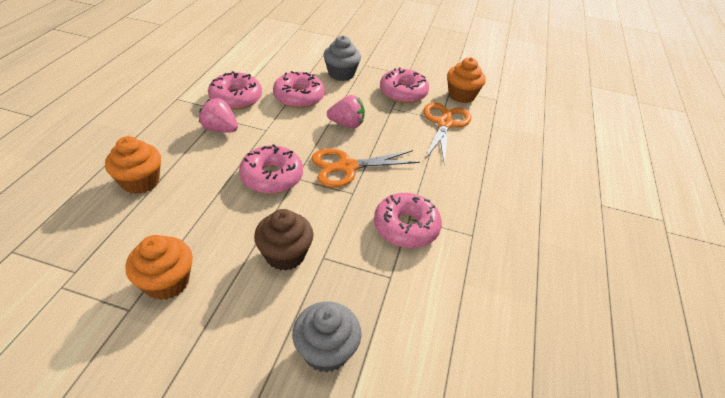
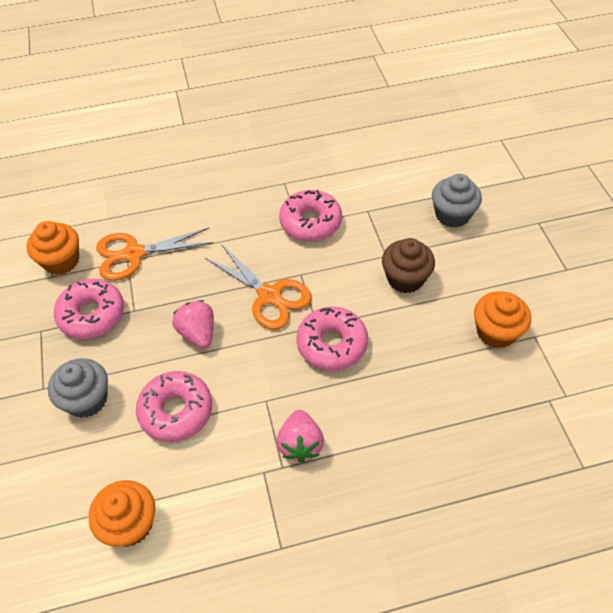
camera: 115 degrees left, 10 degrees up
orange cupcake [105,136,161,194] -> orange cupcake moved to [89,480,156,547]
pink donut [208,71,262,110] -> none

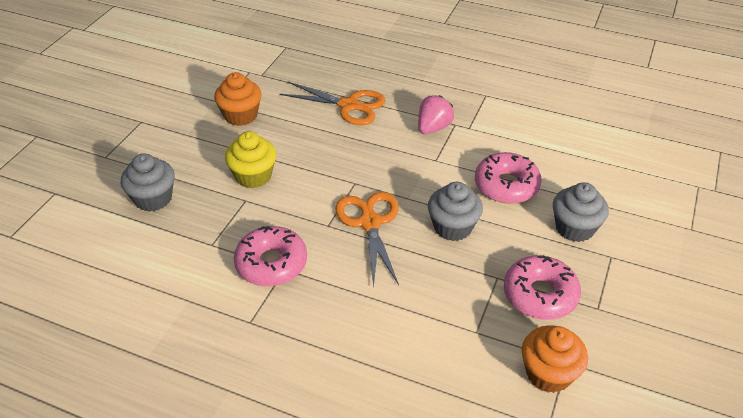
camera: 145 degrees left, 10 degrees down
orange cupcake [89,480,156,547] -> none
orange scissors [96,227,213,281] -> orange scissors moved to [280,82,386,125]
pink strawberry [172,300,214,349] -> grey cupcake [428,182,483,241]
pink donut [296,307,368,371] -> none
brown cupcake [382,238,435,293] -> yellow cupcake [225,131,276,188]

